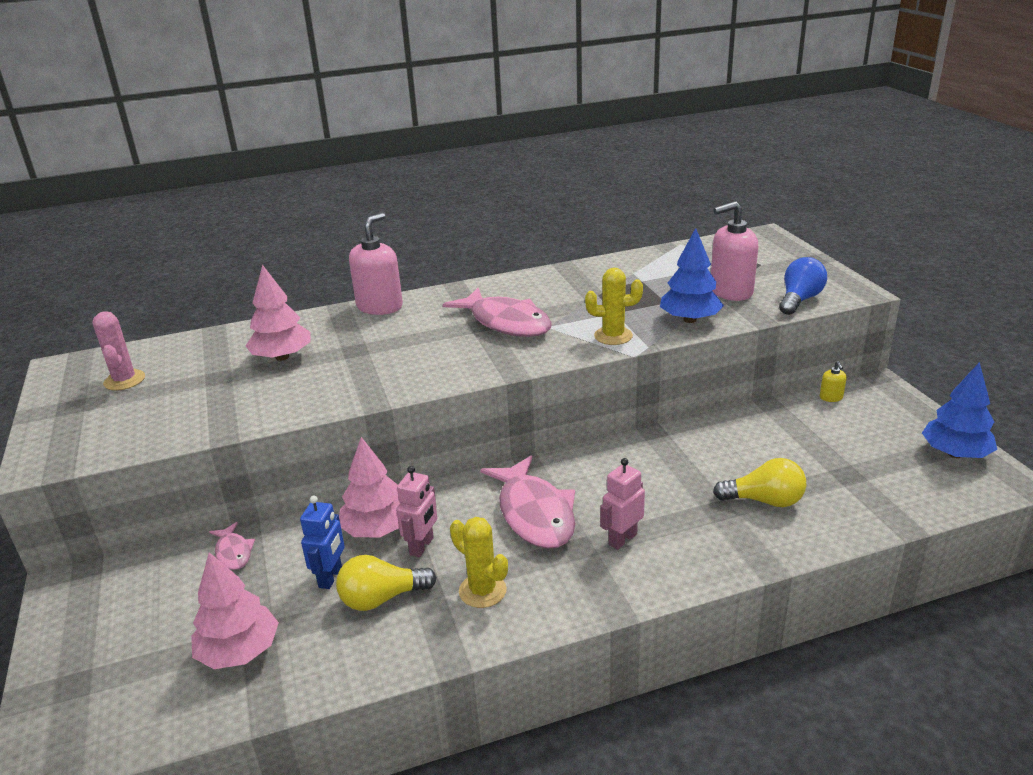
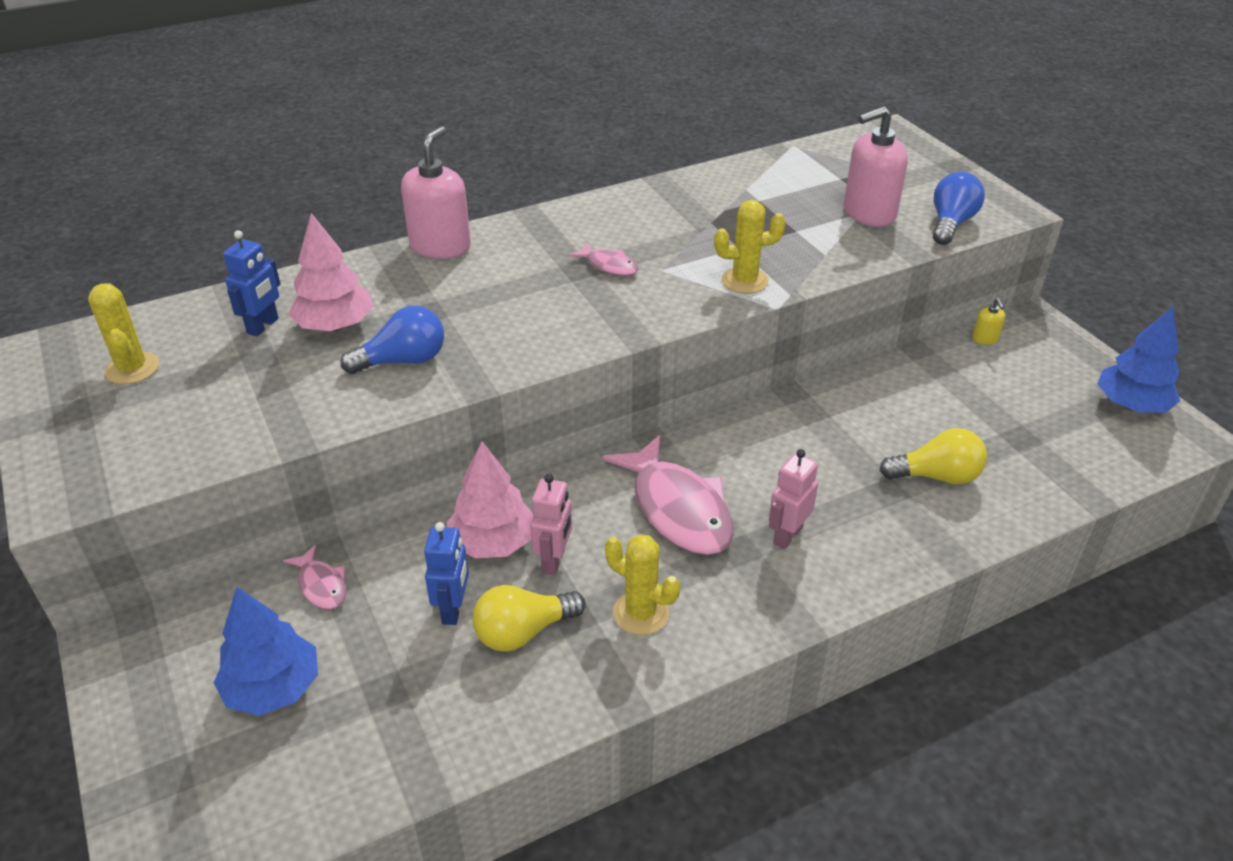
camera: 10 degrees left, 10 degrees up
pink cactus [92,311,145,390] -> yellow cactus [88,283,159,384]
pink tree [191,552,279,669] -> none
pink fish [443,288,552,337] -> pink fish [568,242,638,276], size x0.48
blue tree [660,228,724,323] -> blue tree moved to [214,587,318,716]
none -> blue robot [223,230,280,337]
none -> blue light bulb [341,305,444,374]

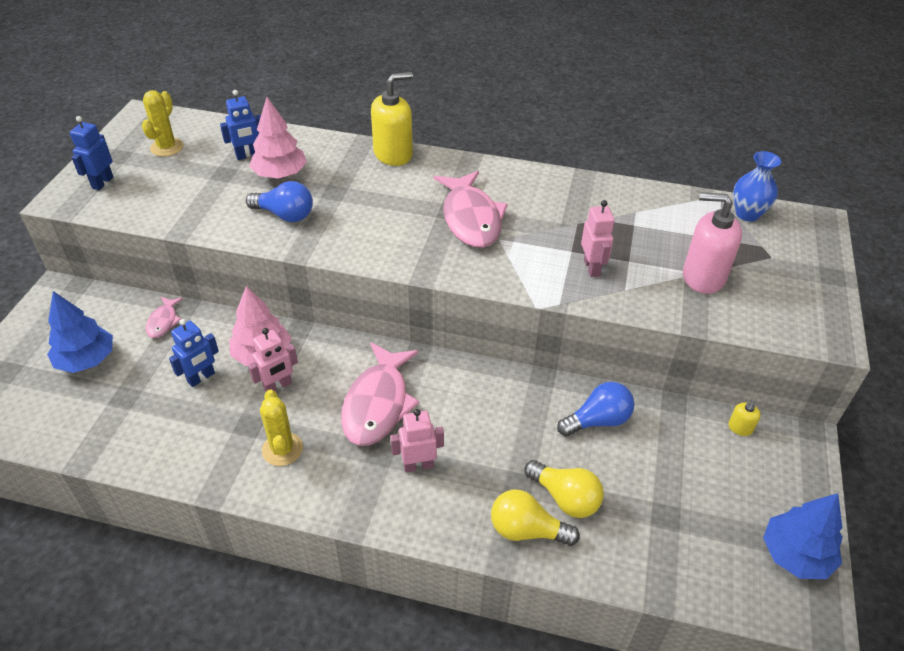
camera: 40 degrees right, 5 degrees up
pink soap dispenser [401,126,471,259] -> yellow soap dispenser [371,72,413,166]
yellow light bulb [472,585,586,652] -> yellow light bulb moved to [491,490,580,546]
pink fish [568,242,638,276] -> pink fish [434,171,508,248], size x2.07
yellow cactus [714,200,786,294] -> none
blue light bulb [933,172,985,245] -> blue light bulb moved to [557,382,634,436]
none -> blue robot [70,116,114,190]
none -> pink robot [581,200,615,277]
none -> blue vase [733,151,781,221]

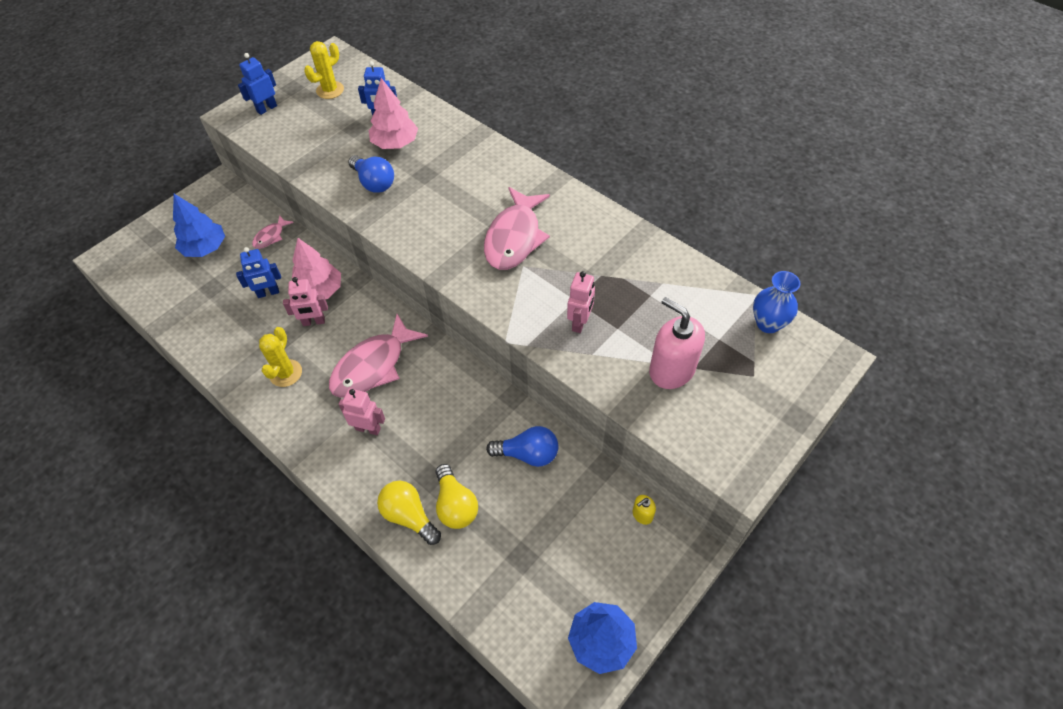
camera: 30 degrees right, 10 degrees up
yellow soap dispenser [371,72,413,166] -> none

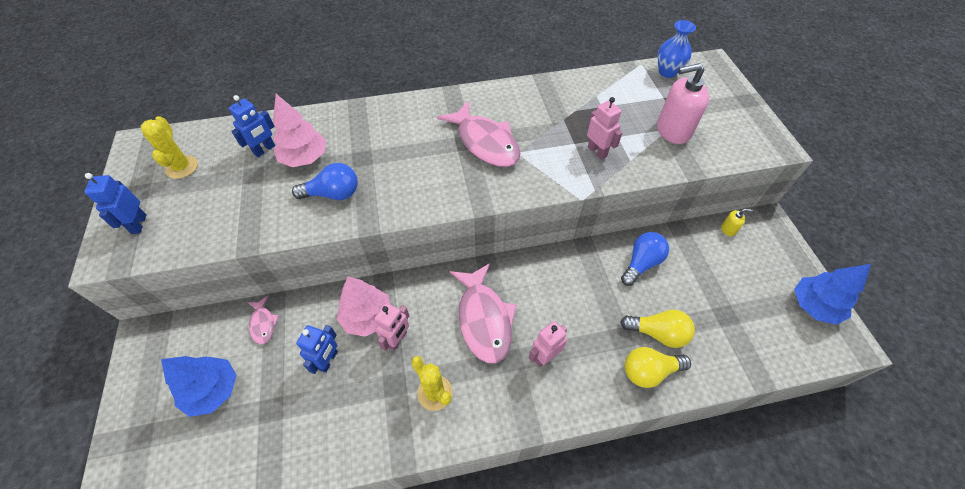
camera: 55 degrees left, 0 degrees up
yellow soap dispenser [633,495,656,525] -> yellow soap dispenser turned 90 degrees counterclockwise [721,209,753,236]

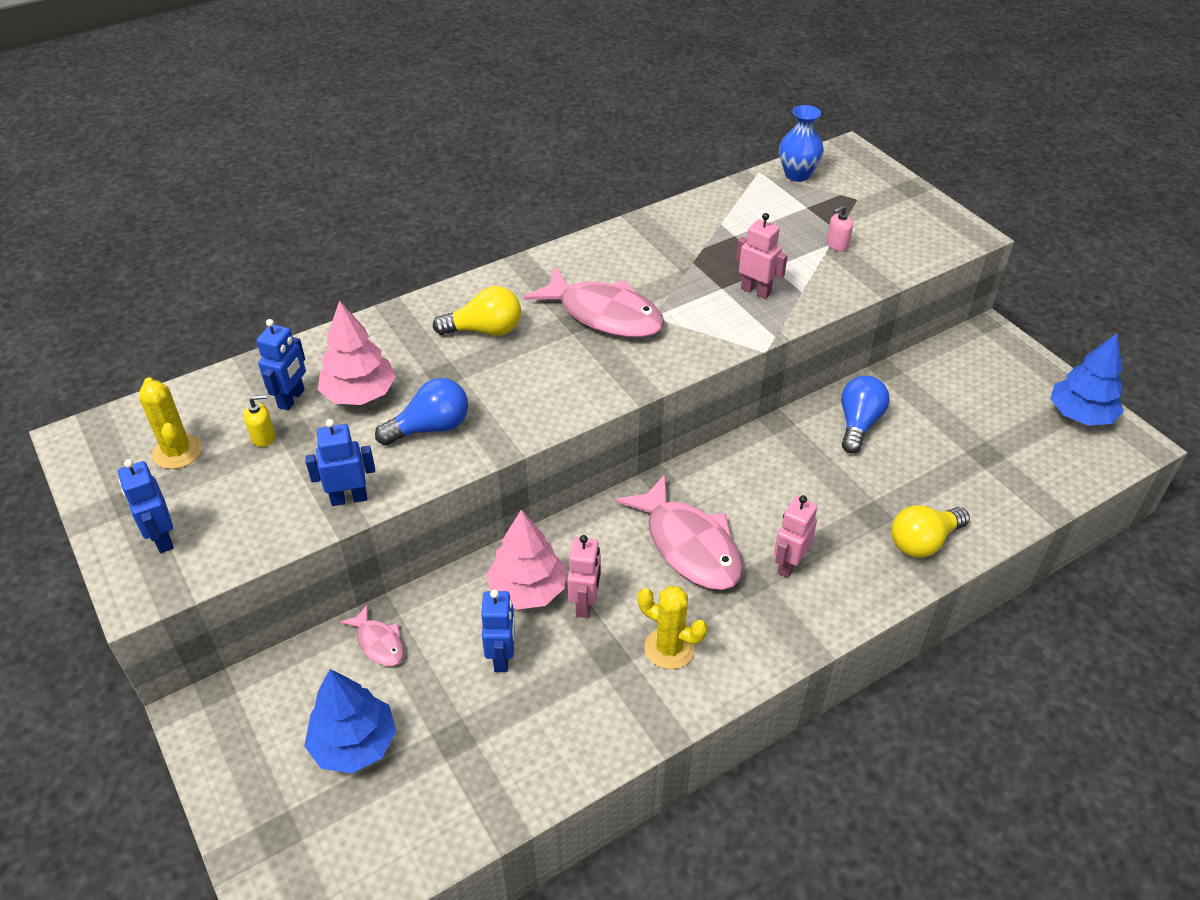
camera: 20 degrees left, 10 degrees down
yellow light bulb [620,309,695,348] -> yellow light bulb moved to [433,286,521,336]
pink soap dispenser [657,63,709,144] -> pink soap dispenser [827,205,853,251], size x0.44
yellow soap dispenser [721,209,753,236] -> yellow soap dispenser moved to [244,395,275,447]
none -> blue robot [305,419,375,506]

